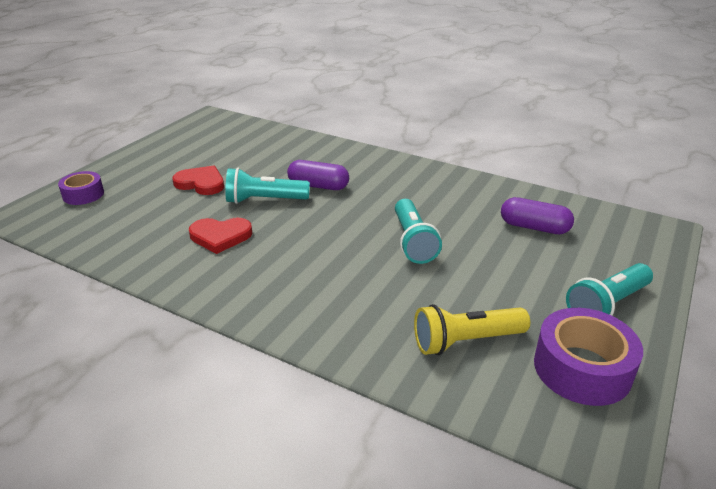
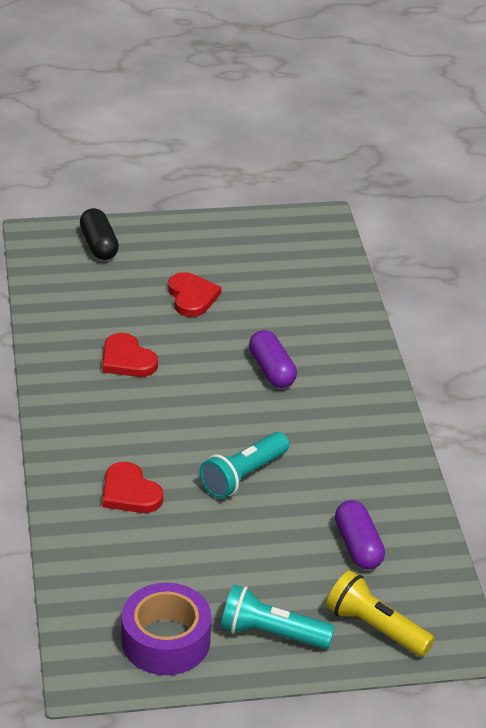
camera: 50 degrees right, 5 degrees up
purple tape [58,171,104,205] -> black capsule [80,208,119,260]
turquoise flashlight [225,168,310,204] -> none
yellow flashlight [414,304,530,355] -> yellow flashlight moved to [326,570,435,657]
none -> red heart [102,462,163,513]

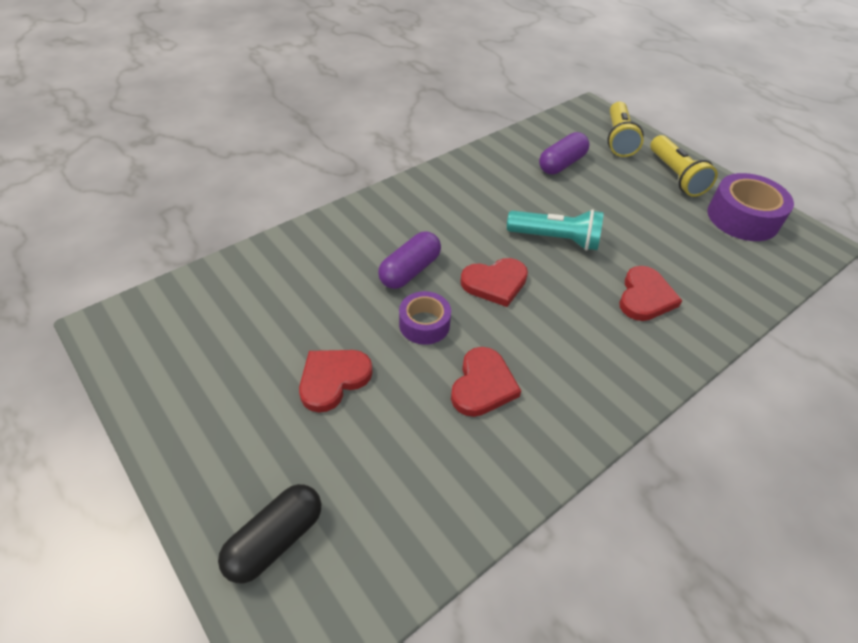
camera: 120 degrees left, 10 degrees up
turquoise flashlight [221,585,335,649] -> yellow flashlight [651,135,718,197]
none -> purple tape [399,291,451,345]
none -> red heart [461,258,528,307]

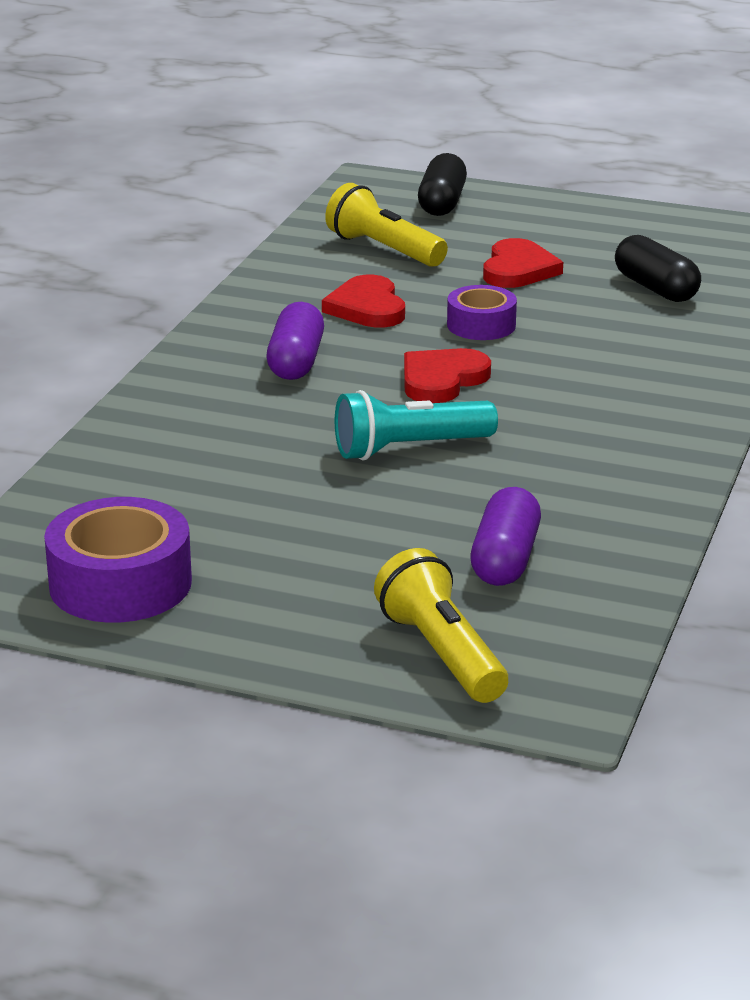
camera: 150 degrees right, 20 degrees down
purple capsule [378,231,441,289] -> purple capsule moved to [267,302,324,380]
red heart [619,266,682,321] -> none
yellow flashlight [651,135,718,197] -> yellow flashlight moved to [325,183,448,267]
none -> black capsule [615,235,701,302]

